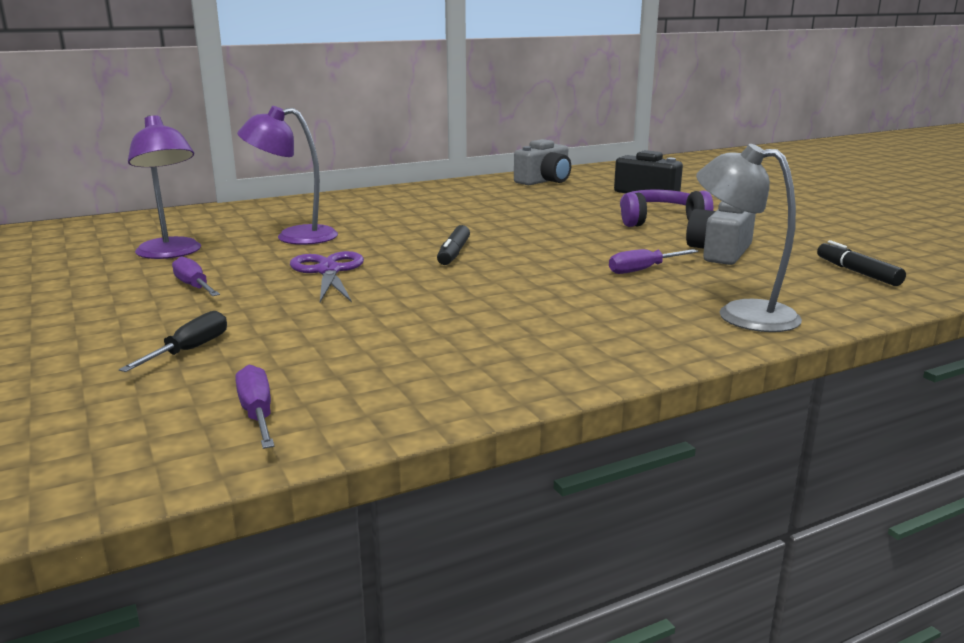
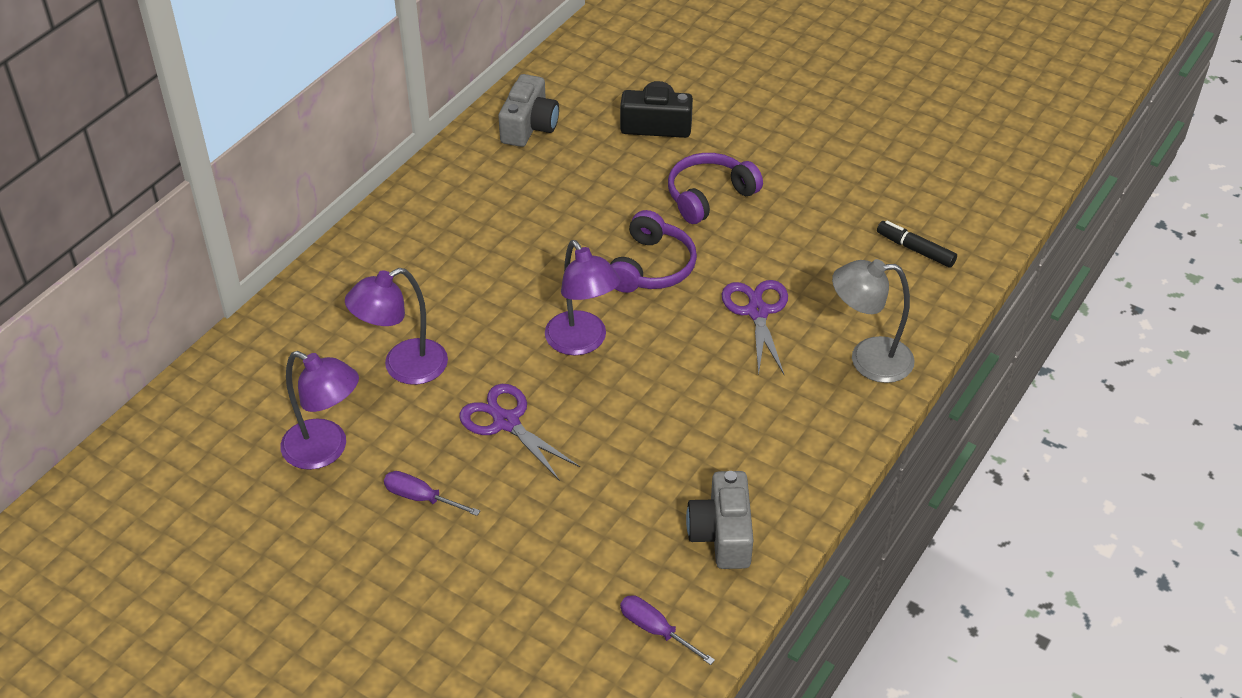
camera: 30 degrees left, 25 degrees up
black screwdriver [119,311,227,372] -> none
black marker [437,225,470,265] -> purple lamp [545,240,620,355]
purple screwdriver [609,249,698,274] -> purple scissors [722,280,788,376]
grey camera [686,201,756,265] -> grey camera moved to [686,471,754,569]
none -> purple headphones [610,210,697,293]

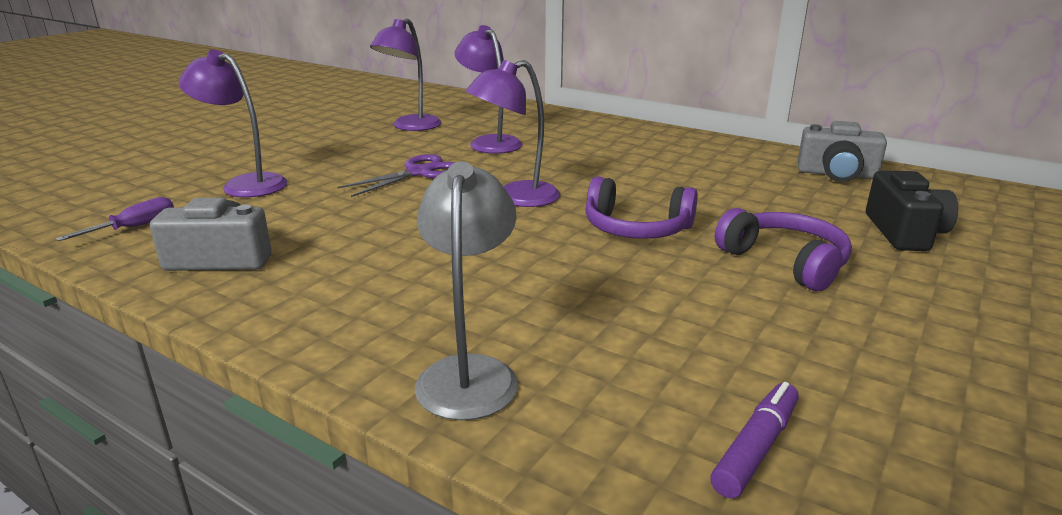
camera: 90 degrees right, 20 degrees down
purple screwdriver [384,471,480,516] -> none
purple scissors [722,280,788,376] -> none
black marker [877,221,957,268] -> purple marker [710,382,799,498]
none -> purple lamp [179,50,288,197]

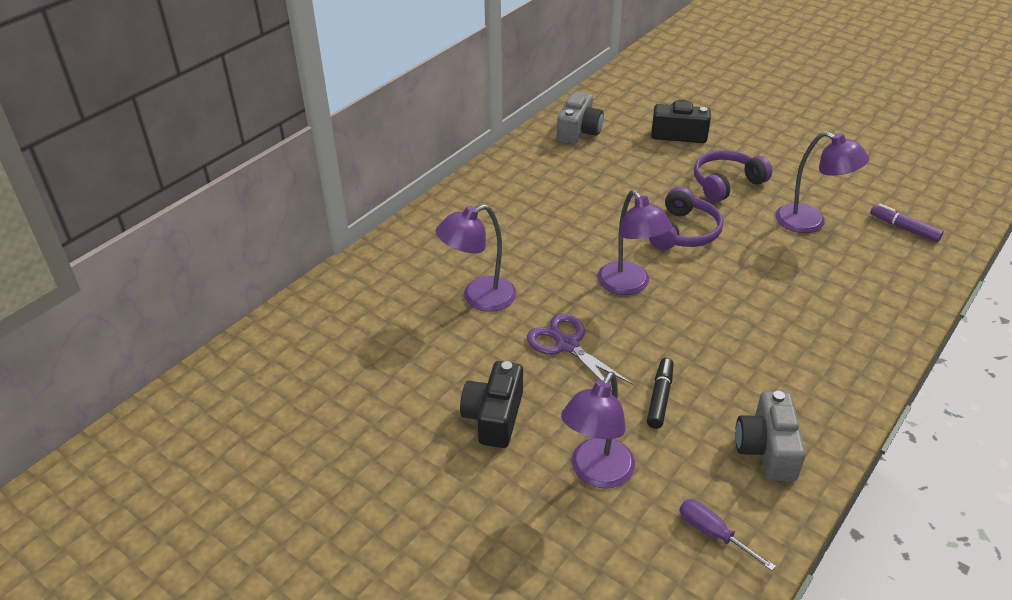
camera: 85 degrees left, 15 degrees up
purple lamp [370,19,442,131] -> purple lamp moved to [775,131,869,233]
grey lamp [415,162,518,420] -> none
none -> black camera [460,361,523,448]
none -> black marker [647,358,674,429]

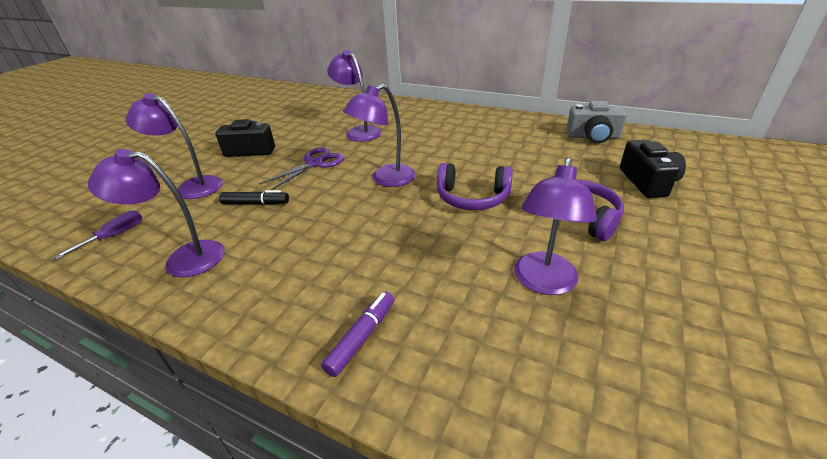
camera: 80 degrees right, 5 degrees down
grey camera [735,391,806,481] -> purple lamp [88,149,225,277]
purple marker [870,204,944,242] -> purple marker moved to [321,291,394,377]

